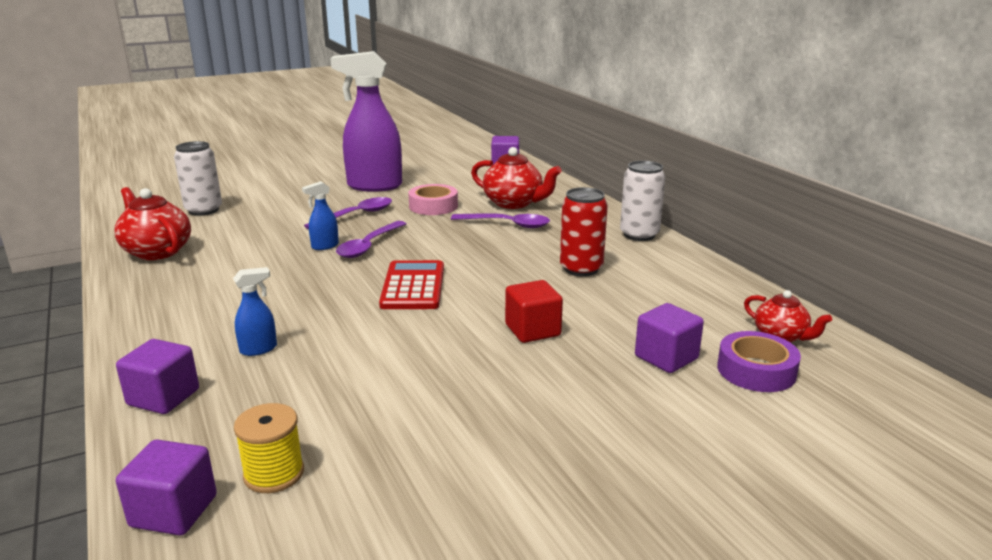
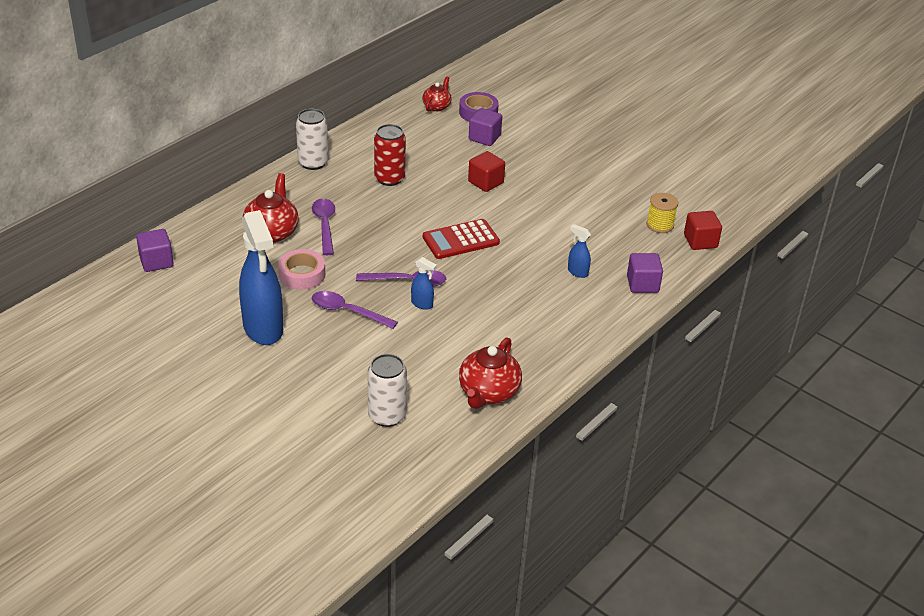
camera: 115 degrees left, 15 degrees up
purple cube [116,440,217,535] -> red cube [684,211,722,250]
purple spray bottle [330,51,402,192] -> blue spray bottle [239,210,283,345]

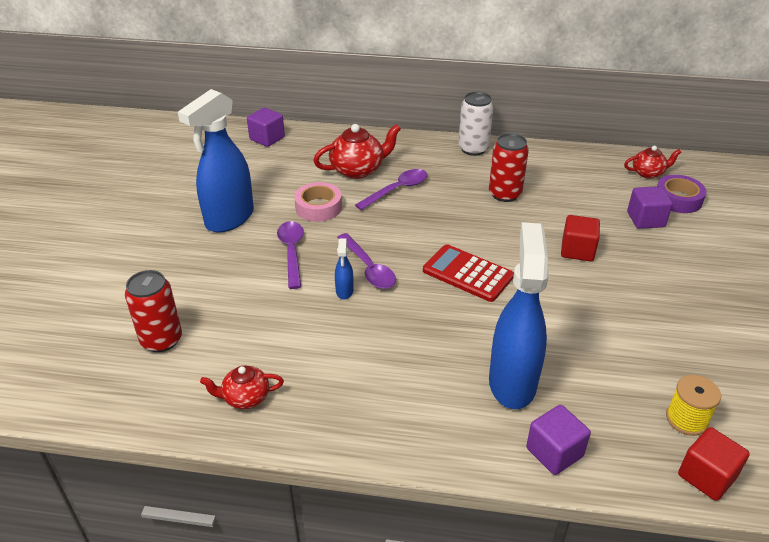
camera: 60 degrees right, 0 degrees up
white can [368,354,407,427] -> red can [125,270,182,352]
red teapot [459,337,522,409] -> red teapot [200,366,284,409], size x0.61
blue spray bottle [568,224,591,278] -> blue spray bottle [489,222,549,409], size x2.38

